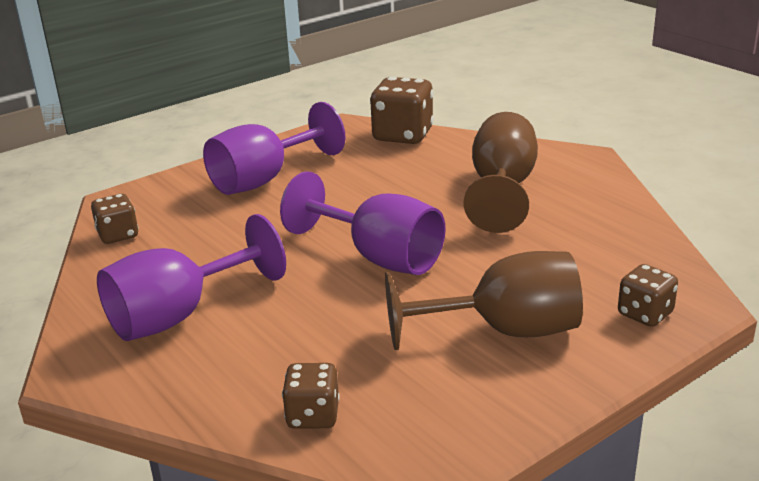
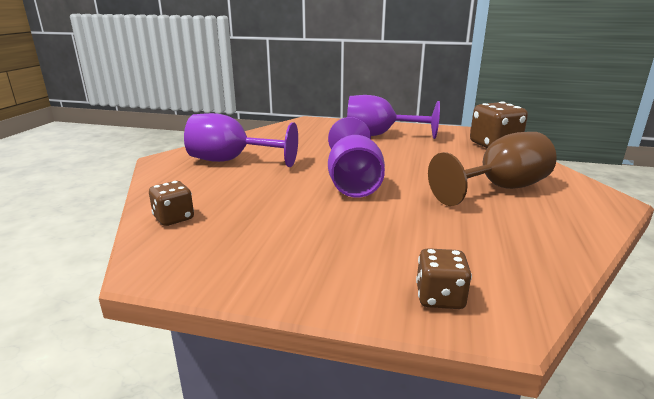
camera: 50 degrees right, 5 degrees down
brown dice [91,194,139,244] -> none
brown goblet [385,251,583,350] -> none

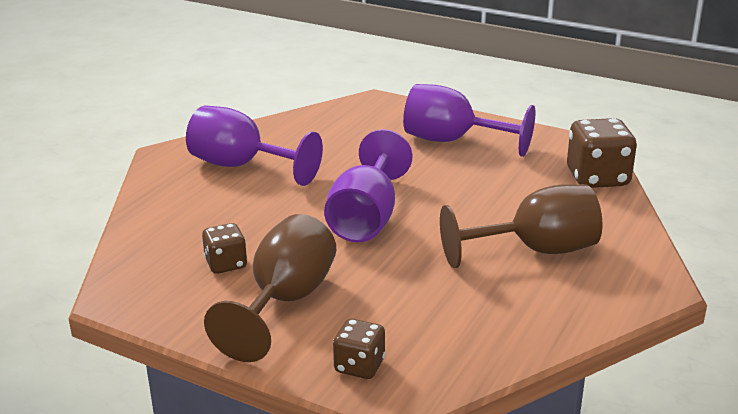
camera: 15 degrees right, 5 degrees up
brown dice [149,181,194,226] -> brown dice moved to [202,223,247,274]
none -> brown goblet [204,214,336,362]

